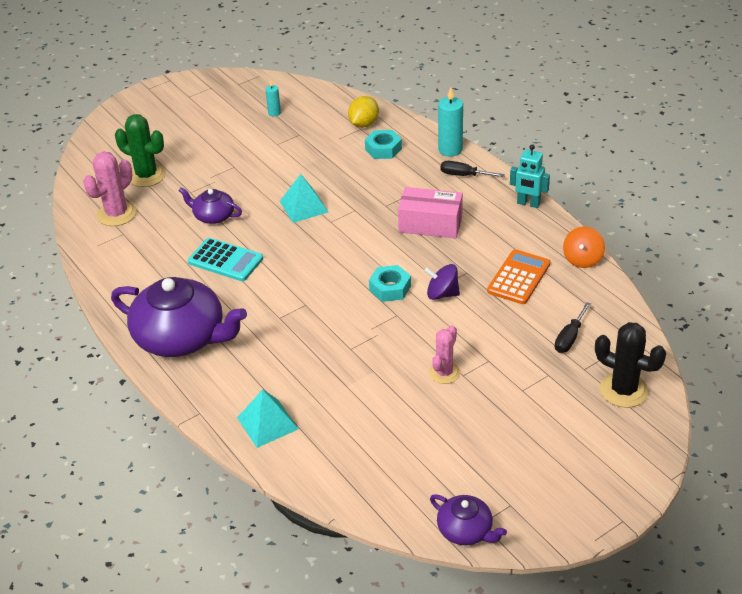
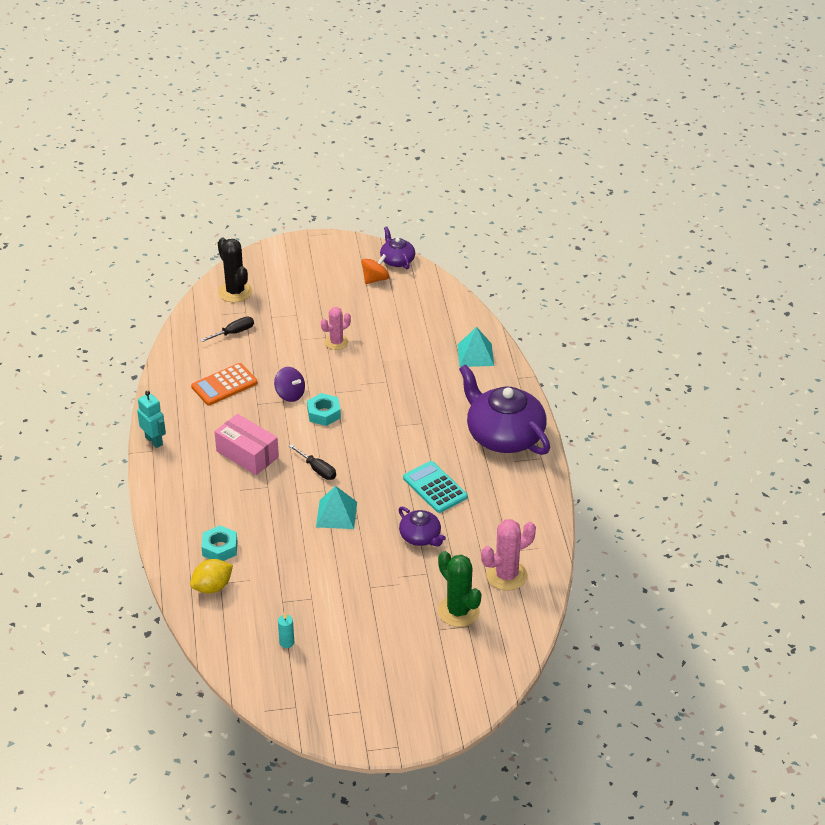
camera: 155 degrees left, 0 degrees up
turquoise candle [438,87,463,157] -> none
black screwdriver [440,161,505,177] -> black screwdriver moved to [289,444,336,480]
orange spinning top [563,226,605,268] -> orange spinning top moved to [361,254,390,284]

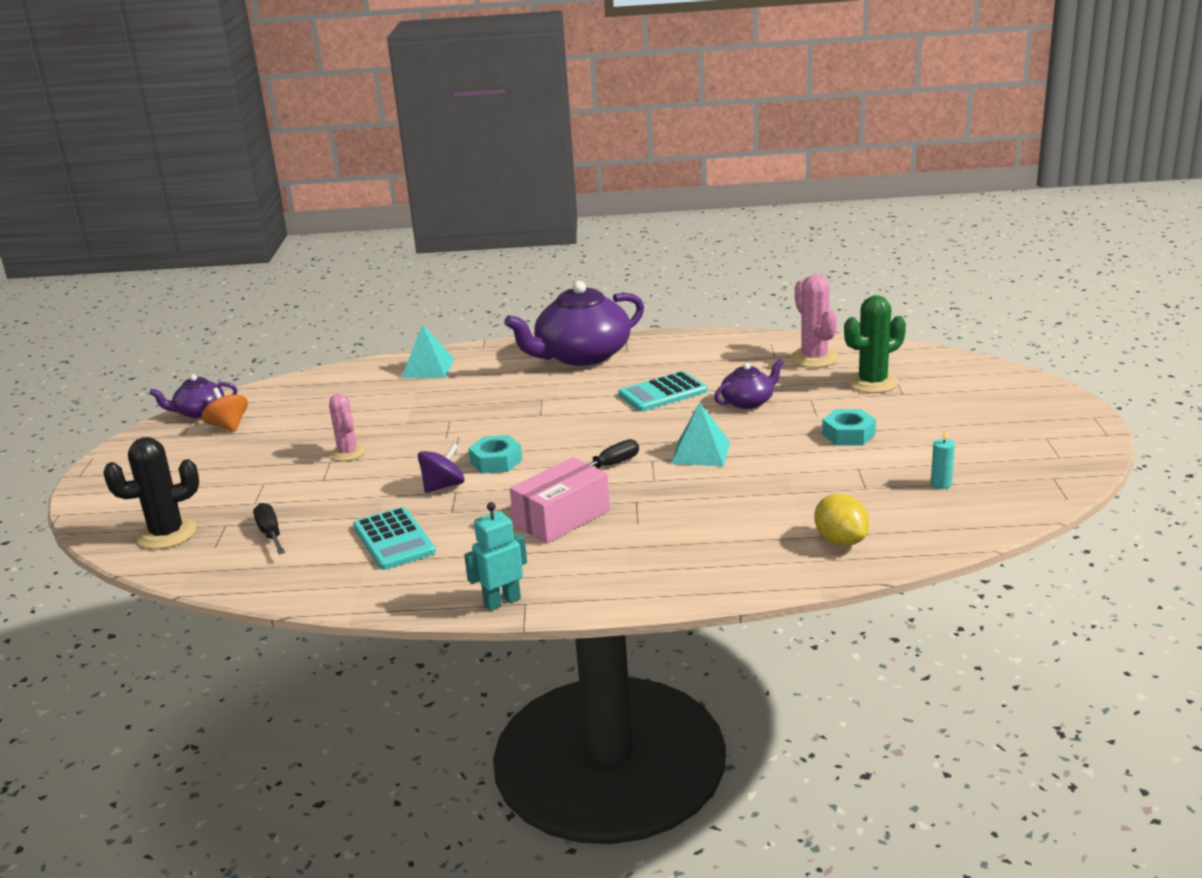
camera: 80 degrees left, 15 degrees down
orange calculator [191,363,258,405] -> turquoise calculator [353,507,436,570]
turquoise nut [201,525,238,561] -> turquoise nut moved to [822,409,876,445]

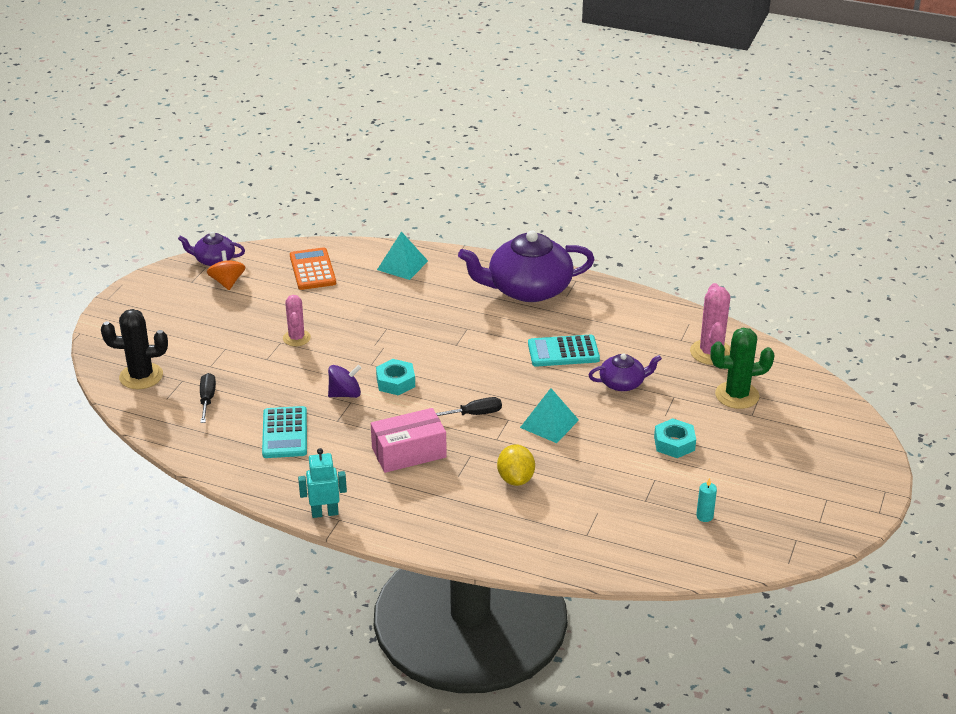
camera: 20 degrees right, 10 degrees up
yellow lemon [814,494,869,546] -> yellow lemon moved to [497,444,535,486]
none -> orange calculator [290,247,336,290]

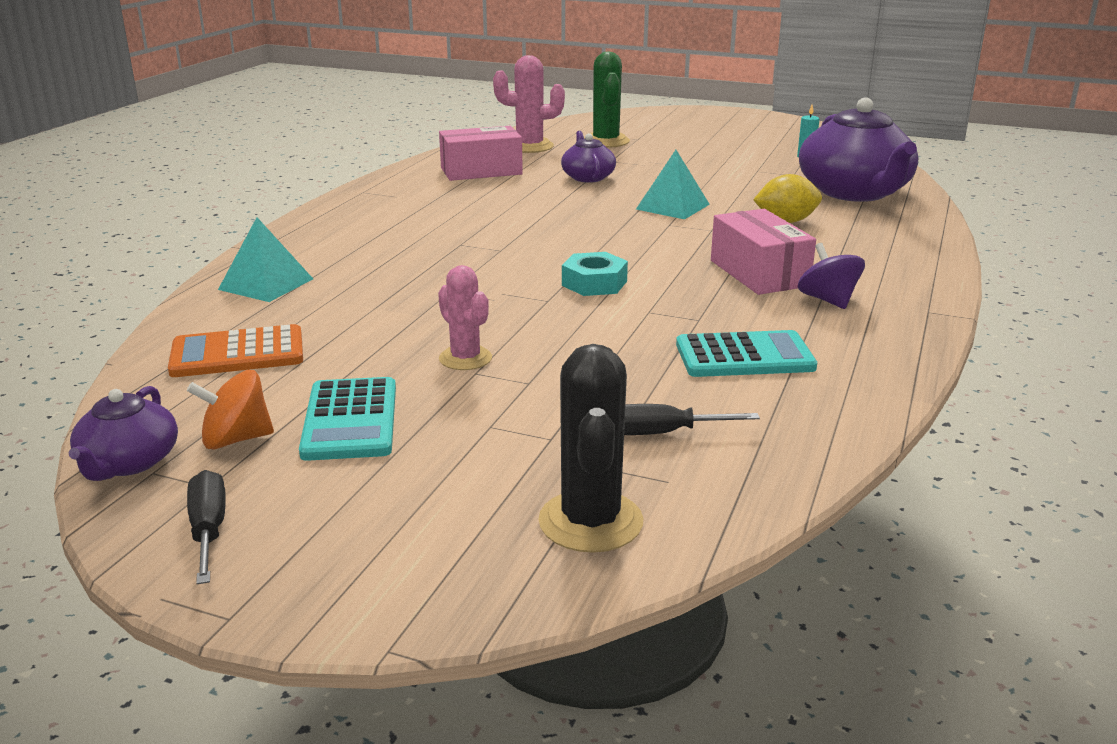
camera: 90 degrees left, 10 degrees down
pink cactus [283,295,311,346] -> pink cactus turned 60 degrees clockwise [438,265,492,370]
turquoise robot [298,448,347,518] -> none
purple spinning top [328,365,361,398] -> purple spinning top moved to [798,243,865,309]
black screwdriver [436,397,502,416] -> black screwdriver moved to [187,470,226,584]
purple teapot [458,230,595,302] -> purple teapot moved to [799,97,918,202]
turquoise calculator [528,335,600,367] -> turquoise calculator moved to [299,377,396,461]
turquoise nut [654,418,696,458] -> none
none -> pink box [439,126,523,181]

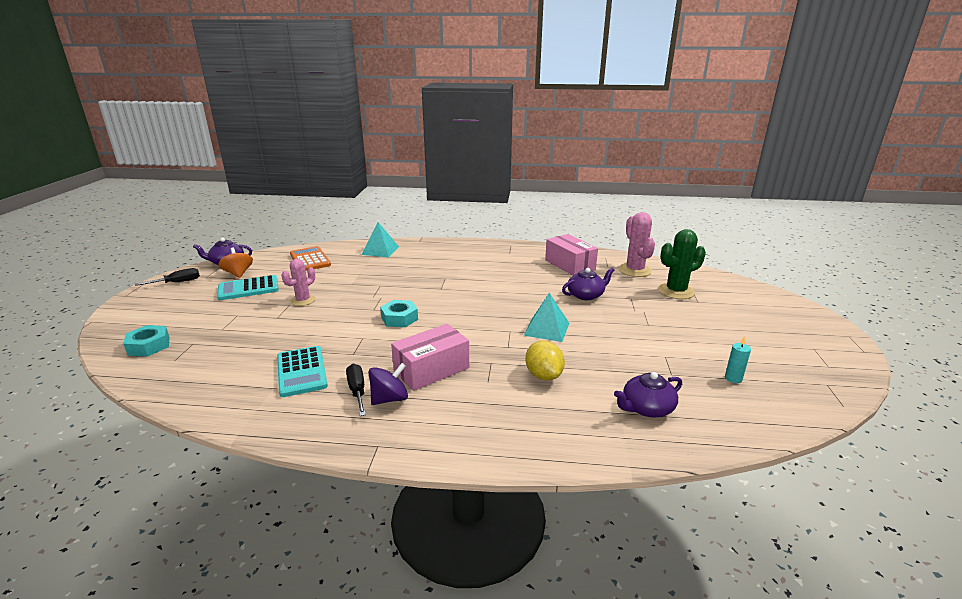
camera: 75 degrees right, 0 degrees up
black cactus [538,344,643,553] -> turquoise nut [123,325,170,356]
black screwdriver [624,404,760,435] -> black screwdriver moved to [346,364,366,416]
purple teapot [799,97,918,202] -> purple teapot [614,372,682,418], size x0.50

